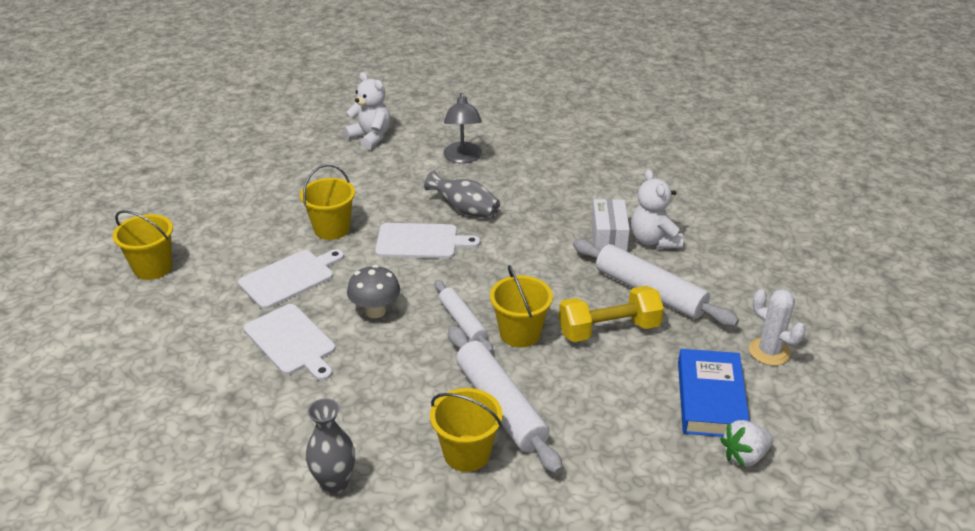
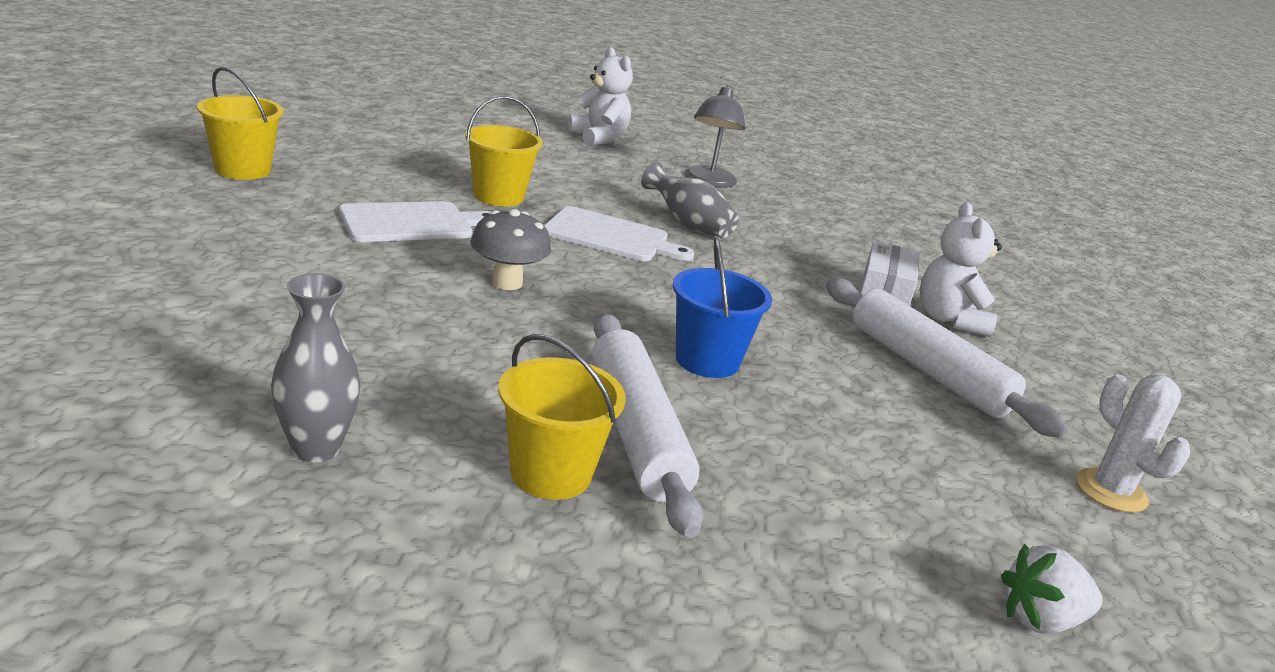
camera: 10 degrees right, 10 degrees down
white cutting board [244,304,336,381] -> none
white rolling pin [435,280,493,353] -> none
yellow bucket [490,265,553,347] -> blue bucket [673,238,772,378]
yellow dumbbell [559,286,664,342] -> none
blue book [678,349,750,437] -> none

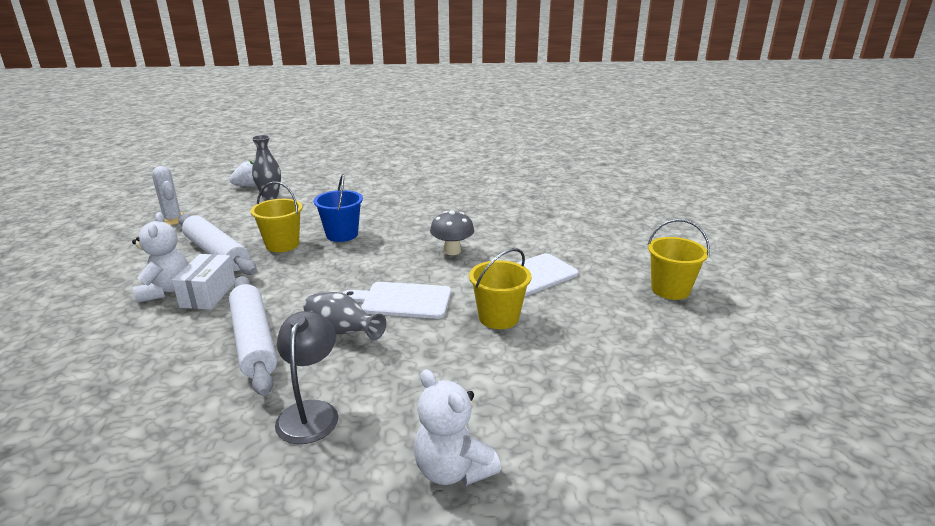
camera: 175 degrees right, 0 degrees up
grey vase [271,273,360,462] -> grey vase moved to [252,135,281,200]
yellow bucket [498,334,626,500] -> yellow bucket moved to [250,182,303,252]
white rolling pin [592,313,703,538] -> white rolling pin moved to [229,276,277,396]

